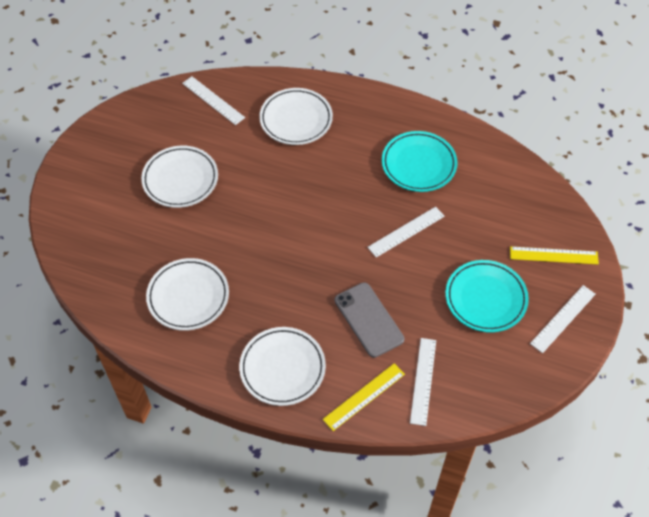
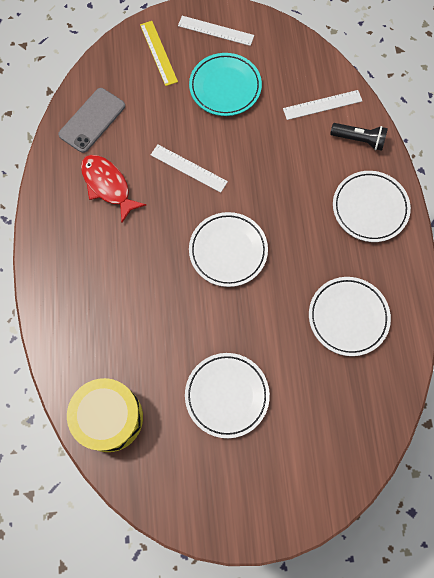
camera: 115 degrees left, 15 degrees up
white ruler [182,76,245,125] -> yellow drum [67,378,143,452]
white plate [259,88,333,145] -> white plate moved to [189,212,268,287]
yellow ruler [323,363,405,431] -> black flashlight [330,123,388,151]
grey phone [335,282,404,358] -> grey phone moved to [58,88,125,153]
turquoise plate [382,131,457,192] -> red fish [81,155,146,223]

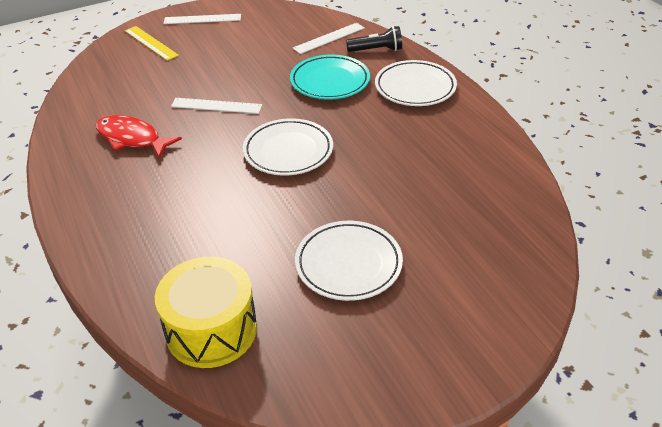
camera: 20 degrees left, 30 degrees down
grey phone [58,88,125,153] -> none
turquoise plate [189,53,262,116] -> turquoise plate moved to [290,55,370,100]
white plate [309,277,391,356] -> none

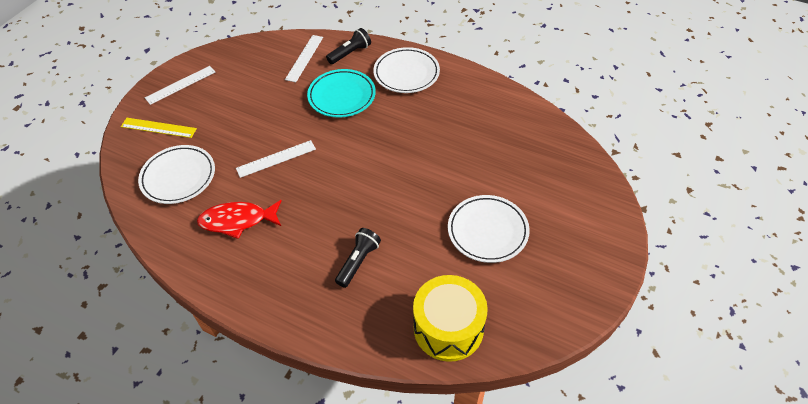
camera: 35 degrees left, 10 degrees up
white plate [243,118,333,175] -> white plate moved to [138,145,215,204]
none -> black flashlight [335,228,381,288]

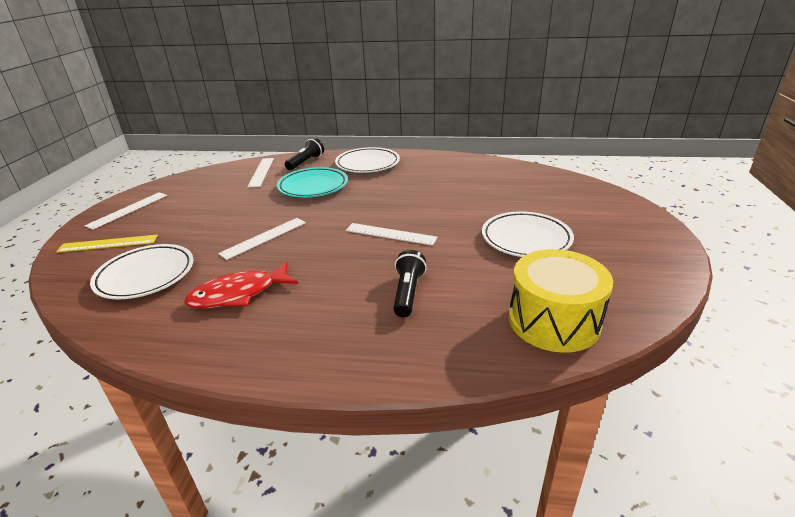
camera: 20 degrees left, 20 degrees down
none -> white ruler [346,223,438,246]

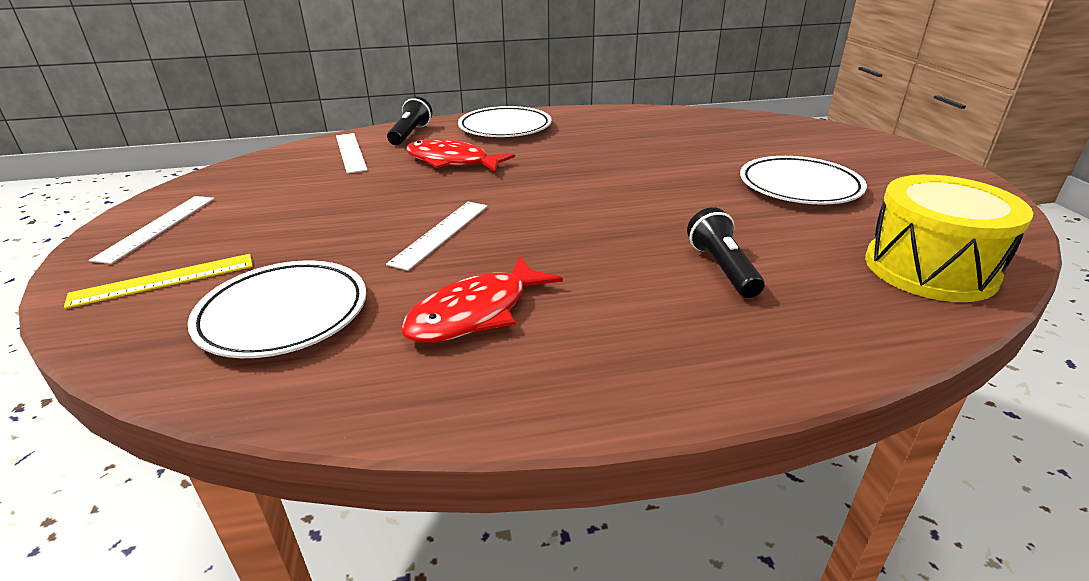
camera: 20 degrees left, 0 degrees up
turquoise plate [277,167,348,198] -> red fish [406,139,515,172]
white ruler [346,223,438,246] -> none

